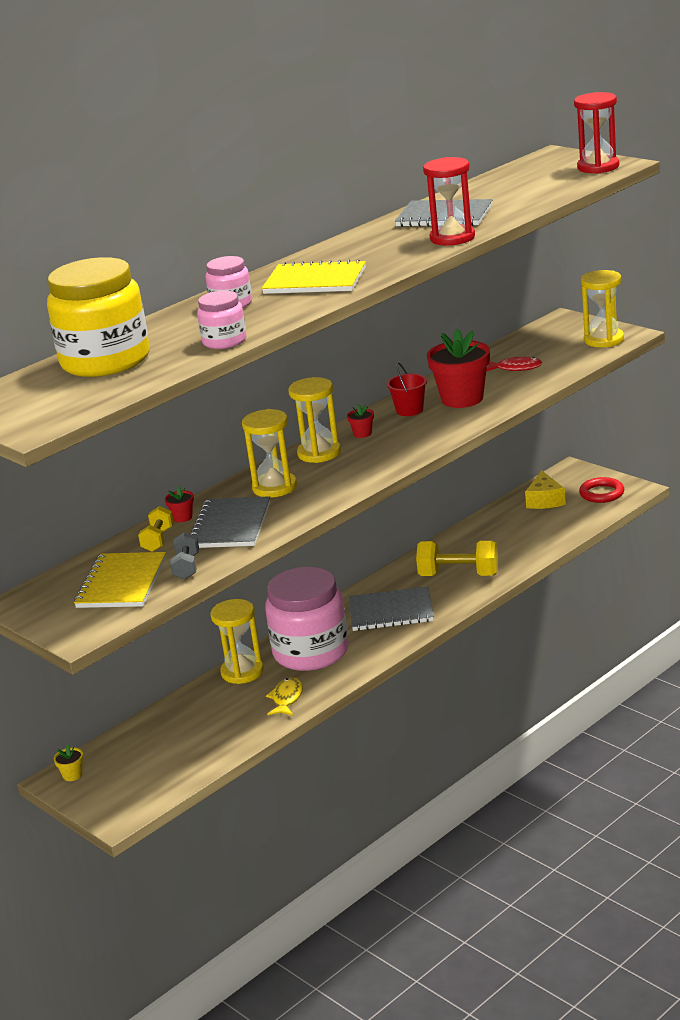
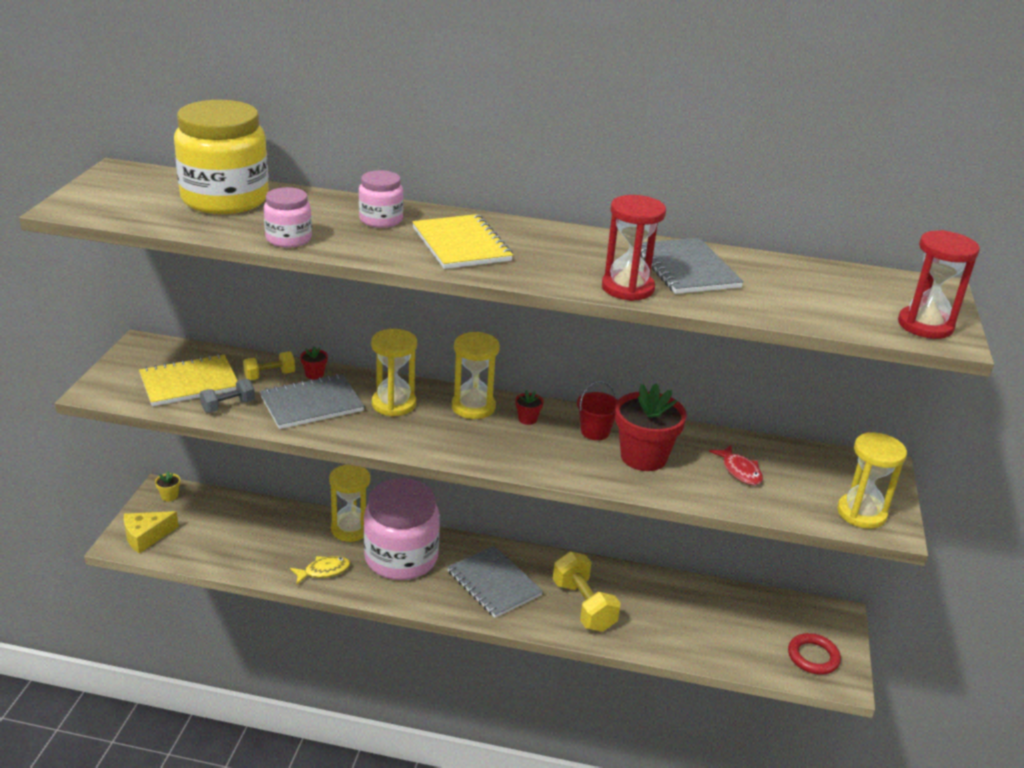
camera: 50 degrees right, 5 degrees up
yellow cheese [525,470,566,509] -> yellow cheese moved to [124,511,179,554]

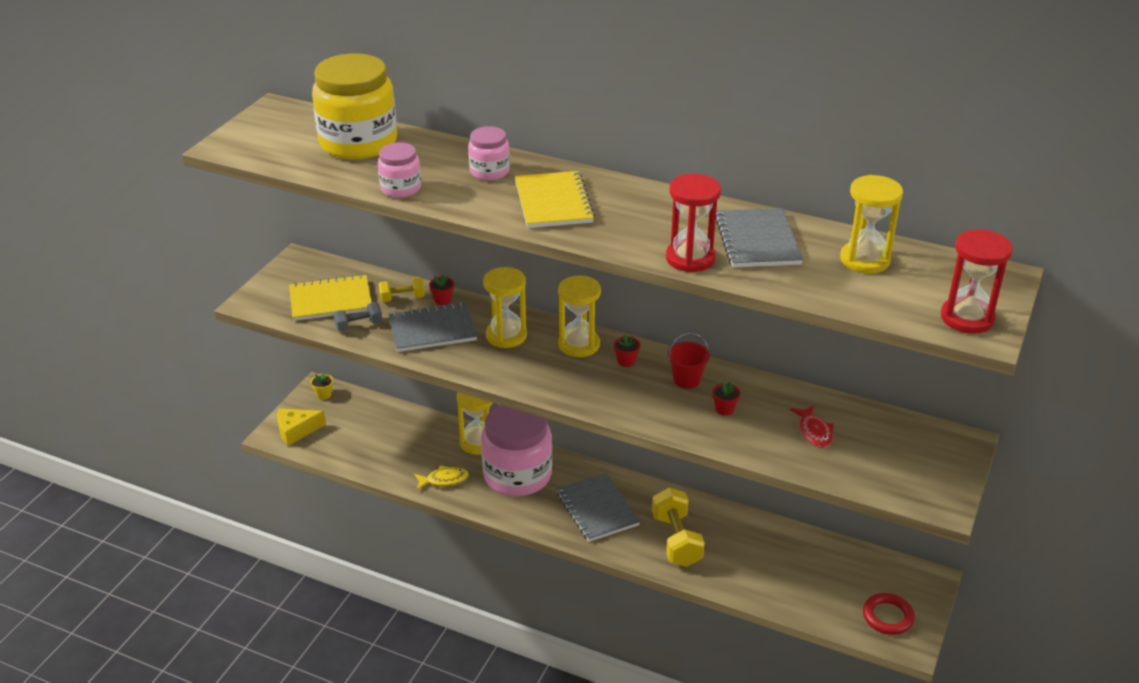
camera: 15 degrees right, 5 degrees up
red flower pot [615,383,687,471] -> red flower pot [712,381,740,416], size x0.42
yellow hourglass [837,432,907,529] -> yellow hourglass moved to [840,175,903,274]

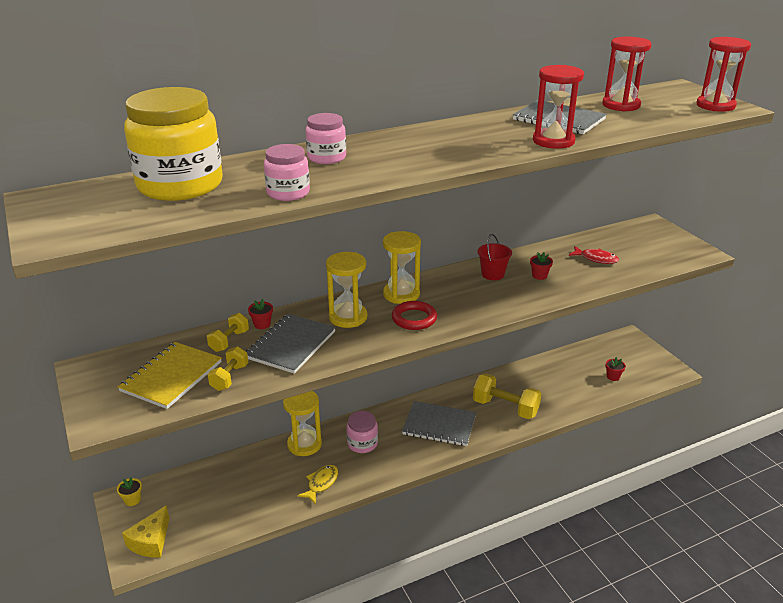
camera: 50 degrees left, 5 degrees down
grey dumbbell [333,302,382,331] -> yellow dumbbell [208,346,248,391]
pink jar [481,405,552,496] -> pink jar [346,411,378,453], size x0.50
yellow notebook [515,171,595,228] -> none
red flower pot [614,334,640,367] -> red flower pot moved to [605,357,626,381]
yellow hourglass [840,175,903,274] -> red hourglass [602,37,652,112]
red ring [863,593,915,635] -> red ring moved to [392,301,437,330]

